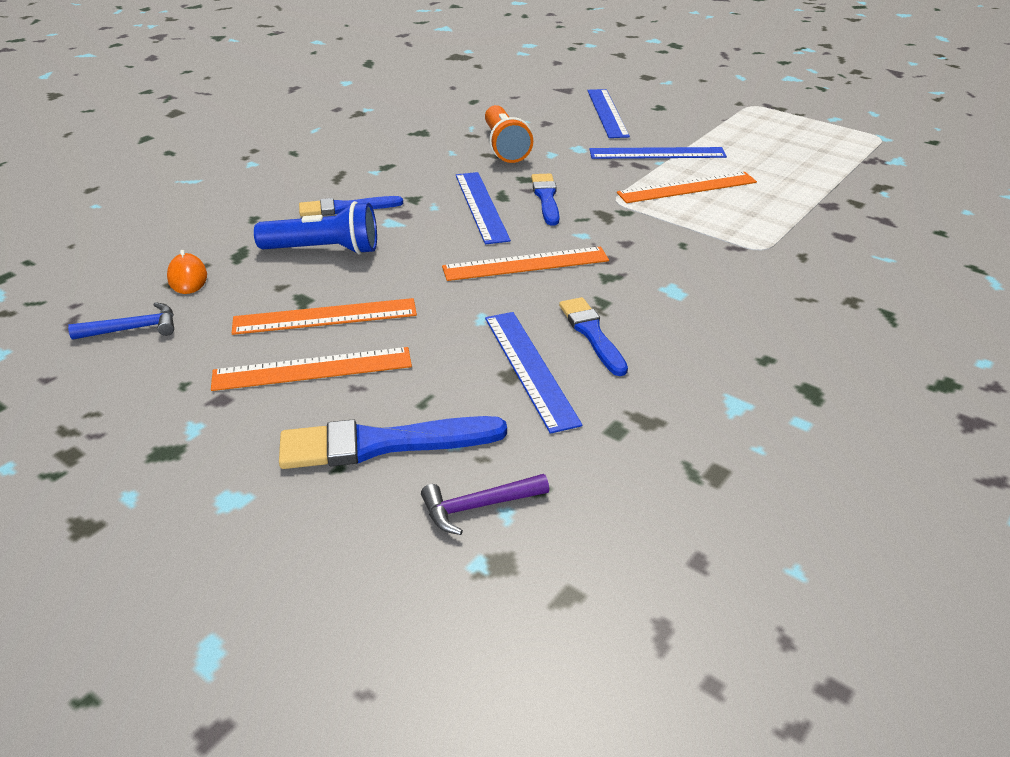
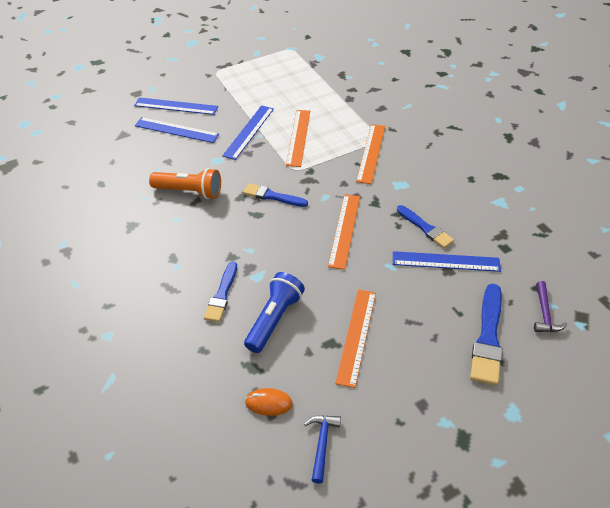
camera: 65 degrees left, 10 degrees up
orange ruler [211,347,412,391] -> orange ruler moved to [356,124,385,184]
blue ruler [456,172,511,244] -> blue ruler moved to [134,97,218,115]
blue brush [559,297,628,376] -> blue brush turned 135 degrees counterclockwise [397,205,454,248]

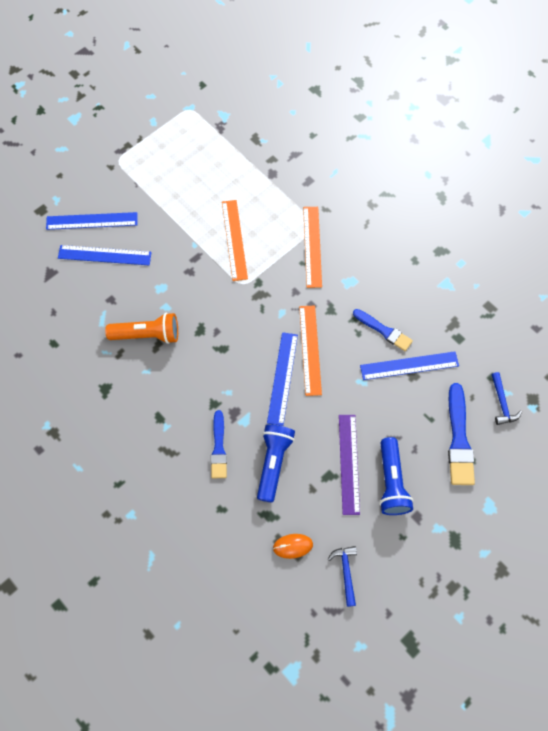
camera: 15 degrees left, 20 degrees up
blue ruler [222,105,274,160] -> blue ruler moved to [267,332,298,426]
blue brush [243,183,308,207] -> none
orange ruler [335,289,376,388] -> purple ruler [339,415,360,515]
purple hammer [534,281,567,332] -> blue hammer [491,372,522,425]
none -> blue flashlight [379,437,413,515]

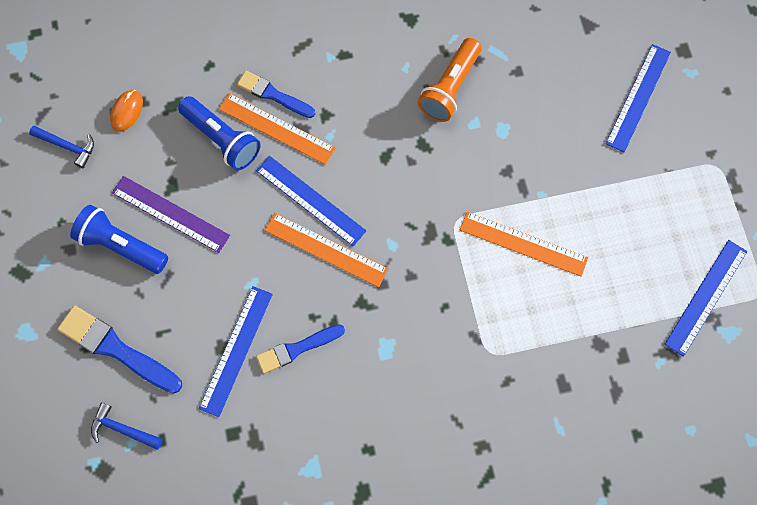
camera: 120 degrees right, 5 degrees up
blue ruler [58,245,152,265] -> blue ruler moved to [665,240,747,357]
orange ruler [303,207,322,288] -> orange ruler moved to [219,93,336,165]

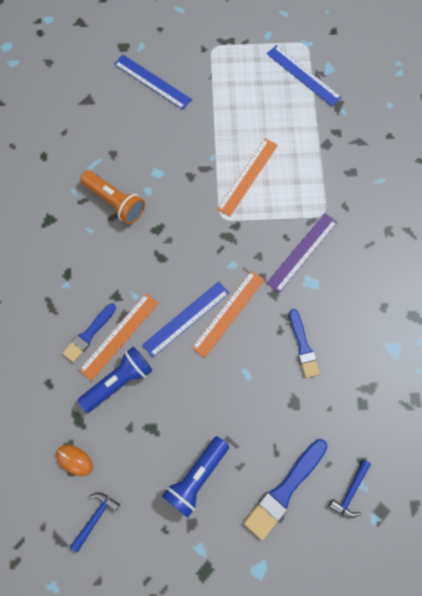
camera: 80 degrees left, 0 degrees up
purple ruler [112,176,230,253] -> purple ruler moved to [266,213,338,293]
blue ruler [199,286,273,417] -> none

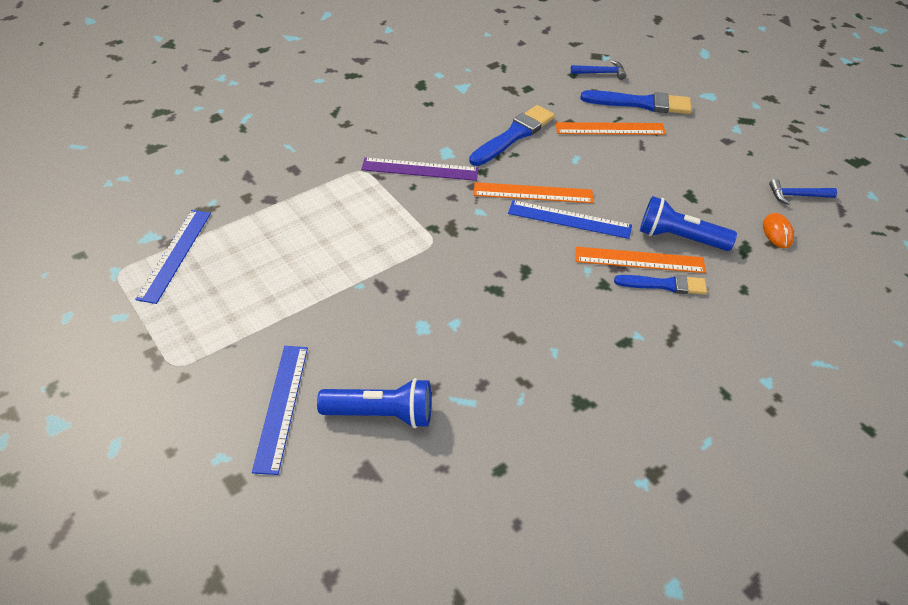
camera: 125 degrees left, 25 degrees down
orange flashlight [80,171,145,224] -> none
blue flashlight [162,436,229,518] -> blue flashlight moved to [317,378,431,428]
orange ruler [217,138,278,217] -> orange ruler moved to [555,122,666,135]
blue brush [289,309,320,378] -> blue brush [469,105,555,166], size x1.51

